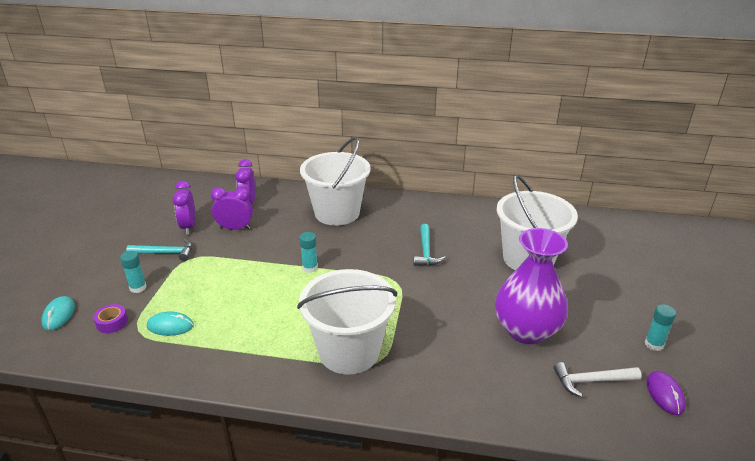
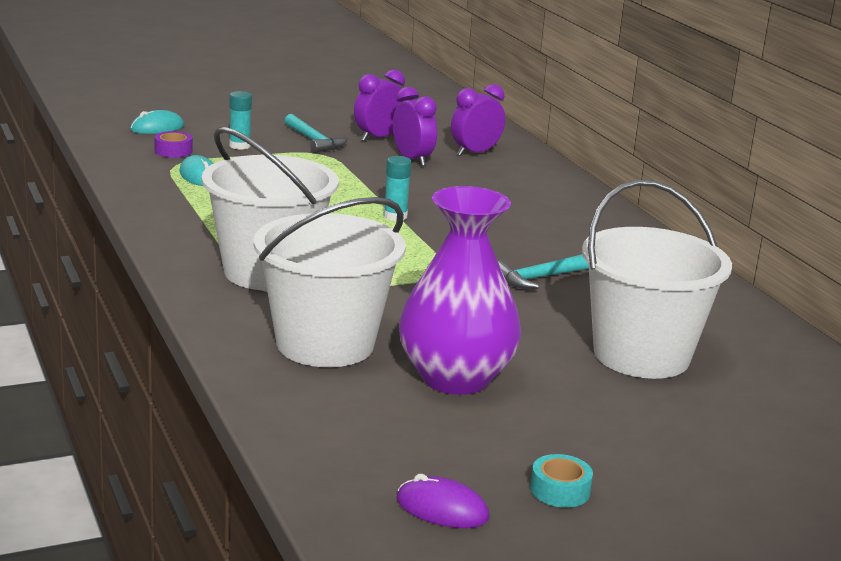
camera: 55 degrees right, 10 degrees down
white bucket [300,137,371,226] -> white bucket moved to [254,197,406,367]
white hammer [554,362,642,397] -> none
turquoise glue stick [645,304,676,351] -> turquoise tape [530,454,593,508]
purple mouse [646,371,686,415] -> purple mouse turned 60 degrees clockwise [396,474,490,528]

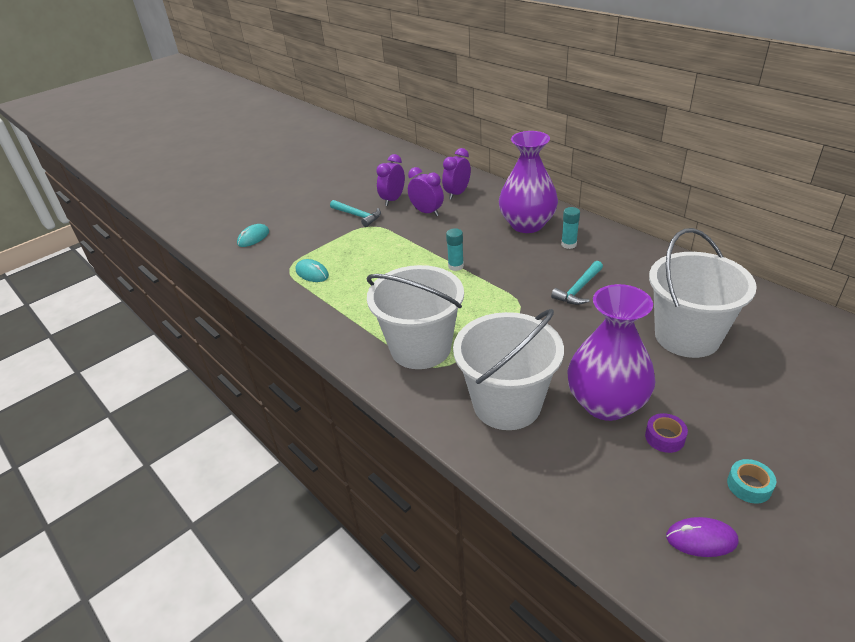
camera: 15 degrees left, 15 degrees up
purple tape [154,131,192,158] -> purple tape moved to [645,413,688,453]
turquoise glue stick [229,91,252,150] -> turquoise glue stick moved to [561,207,580,249]
none -> purple vase [499,131,558,233]

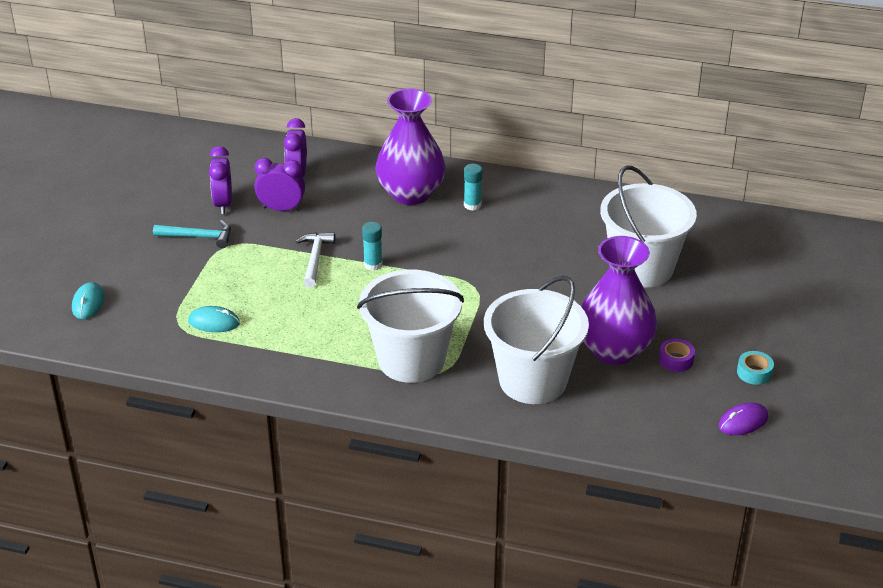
camera: 35 degrees left, 0 degrees up
turquoise hammer [551,261,603,305] -> none
none -> white hammer [295,232,335,287]

